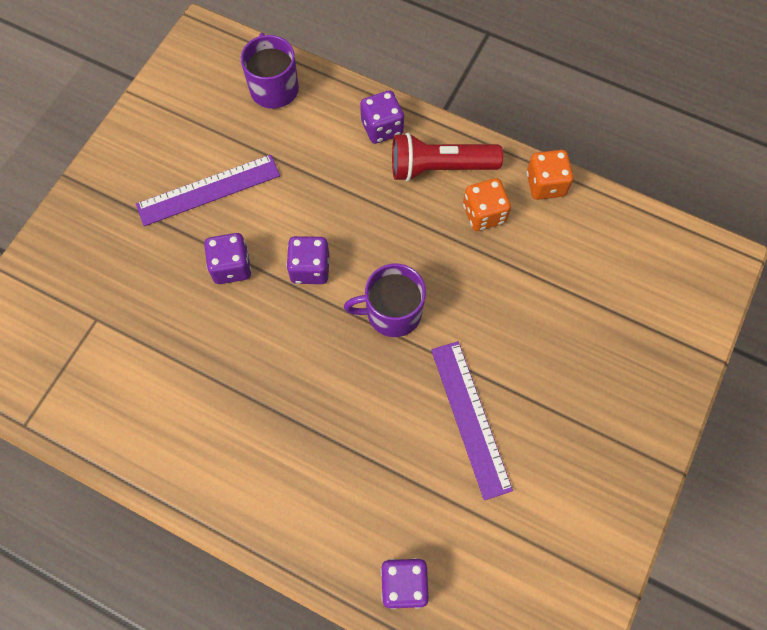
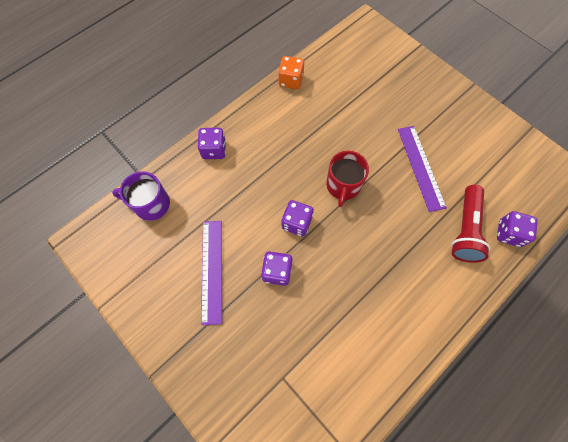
camera: 70 degrees left, 0 degrees up
purple mug [344,264,426,337] -> red mug [326,151,369,207]
red flashlight [392,133,503,182] -> red flashlight moved to [451,185,490,263]
purple ruler [431,341,513,500] -> purple ruler turned 75 degrees clockwise [398,126,447,212]
orange dice [463,178,511,231] -> none

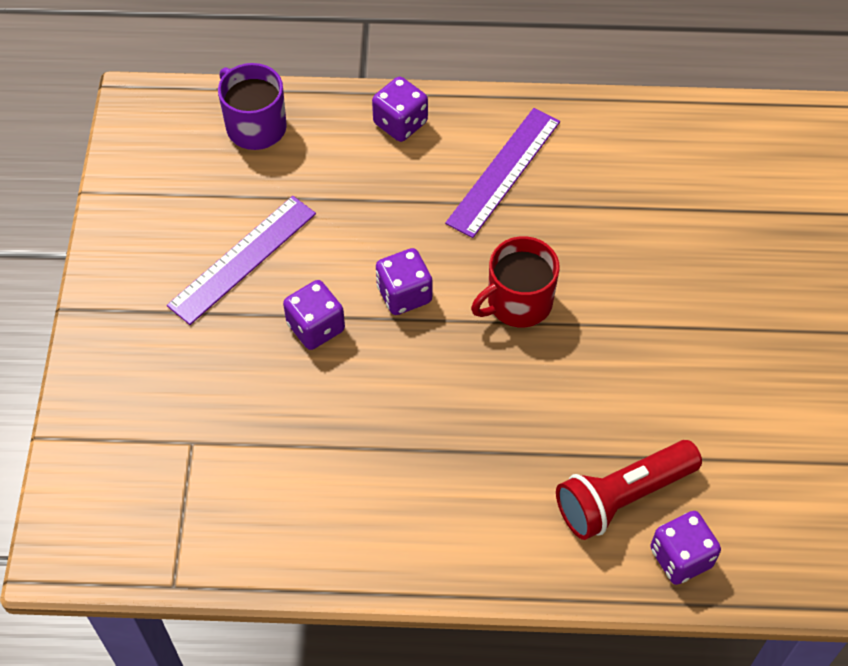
camera: 45 degrees right, 10 degrees down
orange dice [278,56,304,89] -> none
purple ruler [398,126,447,212] -> purple ruler moved to [445,108,560,238]

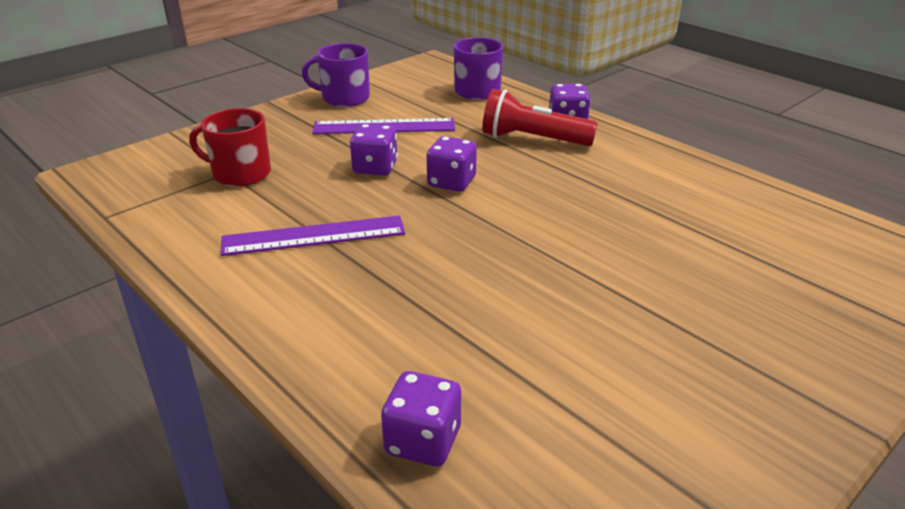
camera: 45 degrees right, 25 degrees down
purple ruler [445,108,560,238] -> purple ruler moved to [220,215,405,256]
red mug [471,236,560,327] -> red mug moved to [189,108,271,187]
red flashlight [556,440,702,540] -> red flashlight moved to [482,89,598,146]
none -> purple mug [302,43,370,107]

